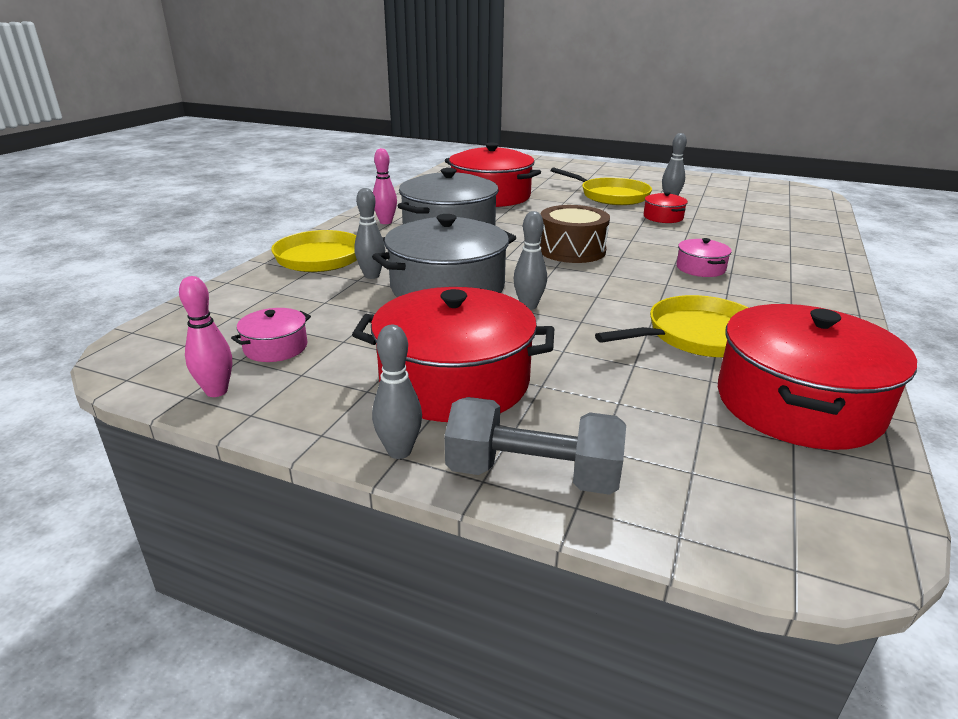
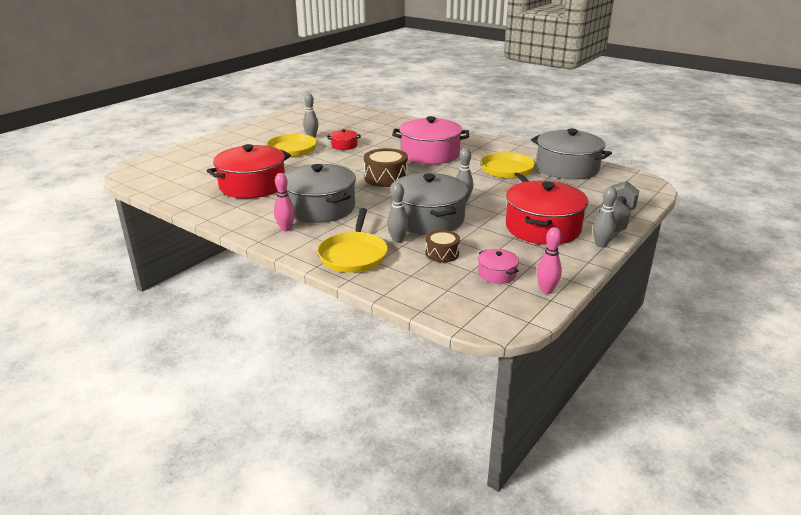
camera: 75 degrees left, 0 degrees up
pink pot [676,238,732,277] -> pink pot [392,116,469,164], size x2.20
red pot [718,304,917,450] -> grey pot [531,129,612,179]
none -> brown drum [426,230,460,263]

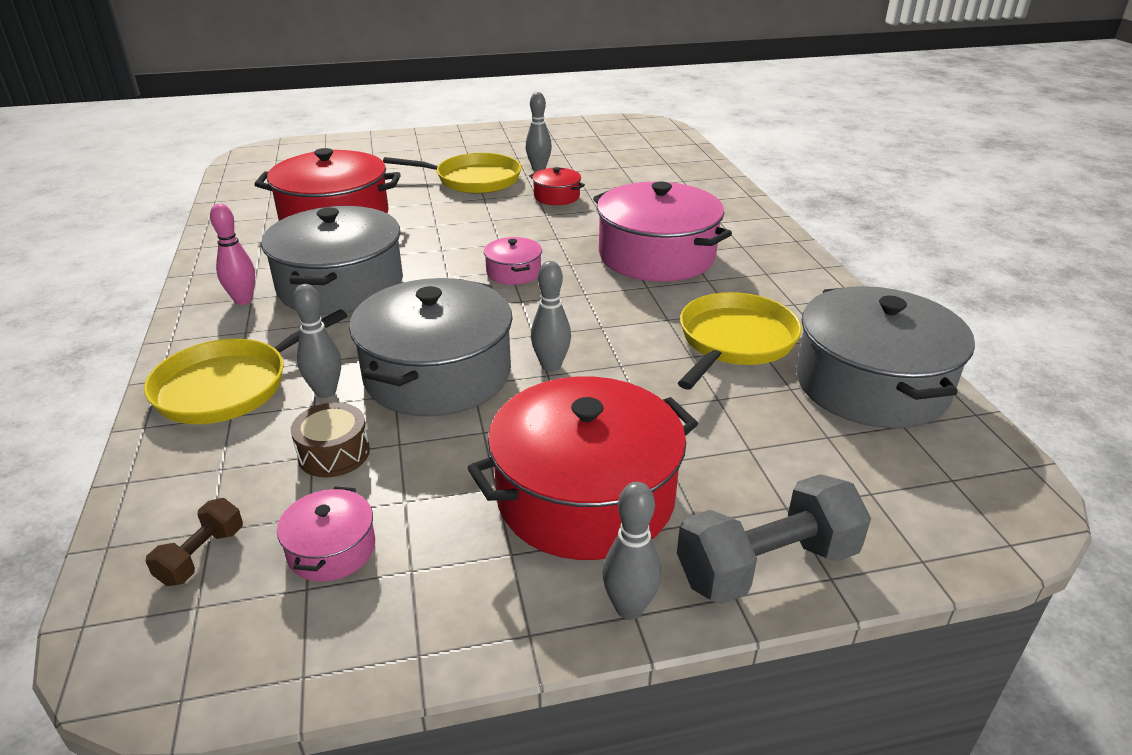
camera: 40 degrees right, 5 degrees up
brown drum [364,148,408,187] -> pink pot [484,237,542,285]
pink bowling pin [537,227,562,294] -> none
none -> brown dumbbell [146,498,243,586]

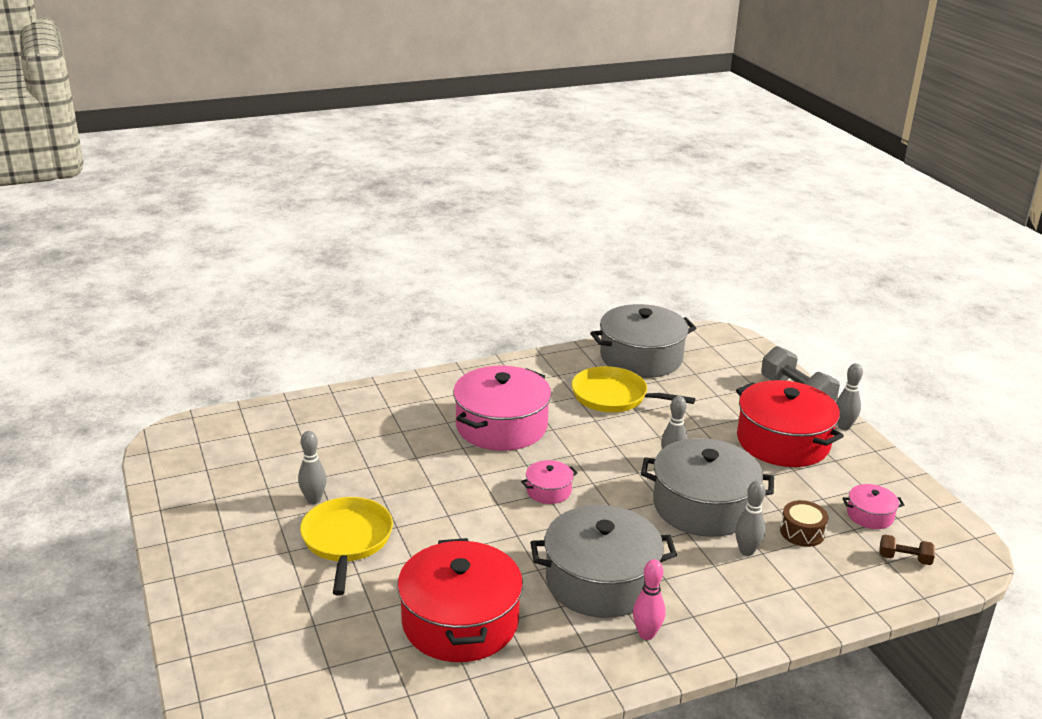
camera: 100 degrees left, 5 degrees down
yellow pan [144,309,348,424] -> none
red pot [529,167,585,205] -> none

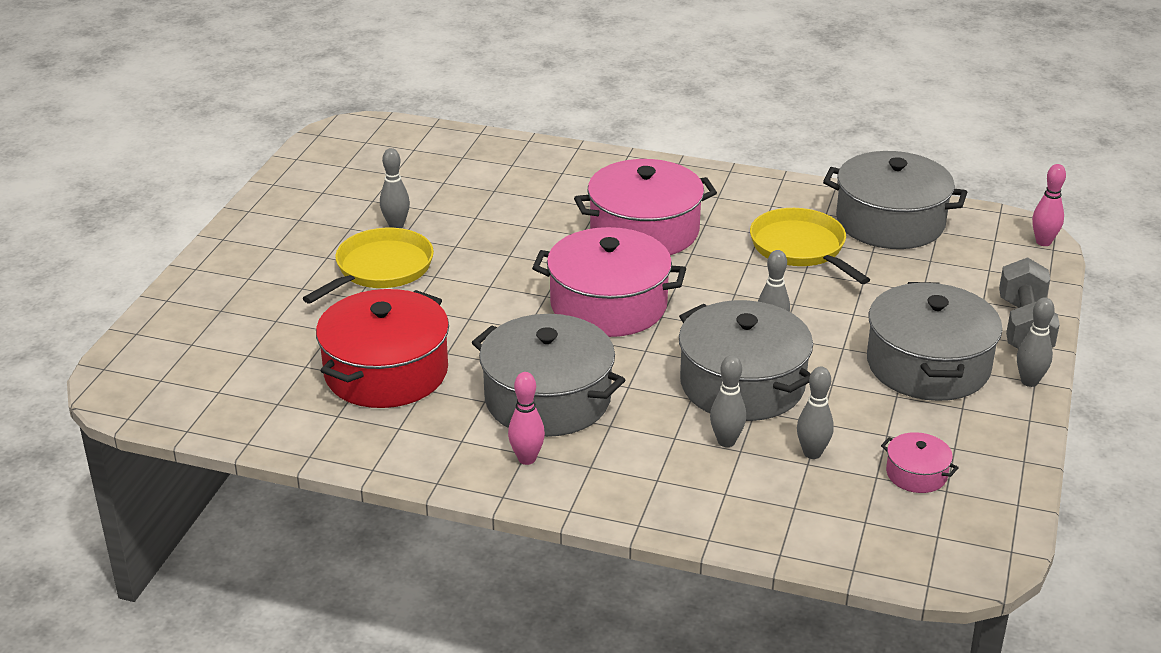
camera: 40 degrees right, 5 degrees up
pink pot [521,460,578,504] -> pink pot [532,227,686,337], size x2.20
red pot [736,380,844,467] -> grey pot [867,282,1002,401]
brown drum [780,500,828,547] -> grey bowling pin [797,367,834,459]
brown dumbbell [879,534,935,565] -> none
none -> pink bowling pin [1032,164,1066,246]

